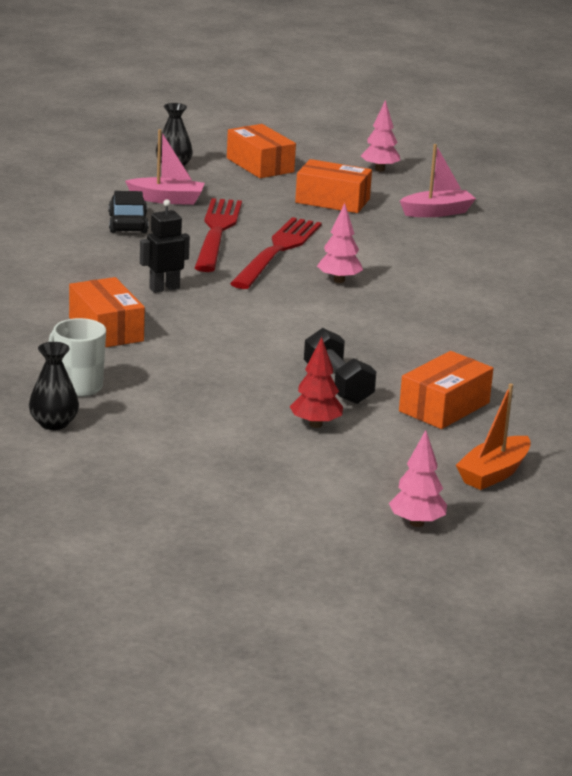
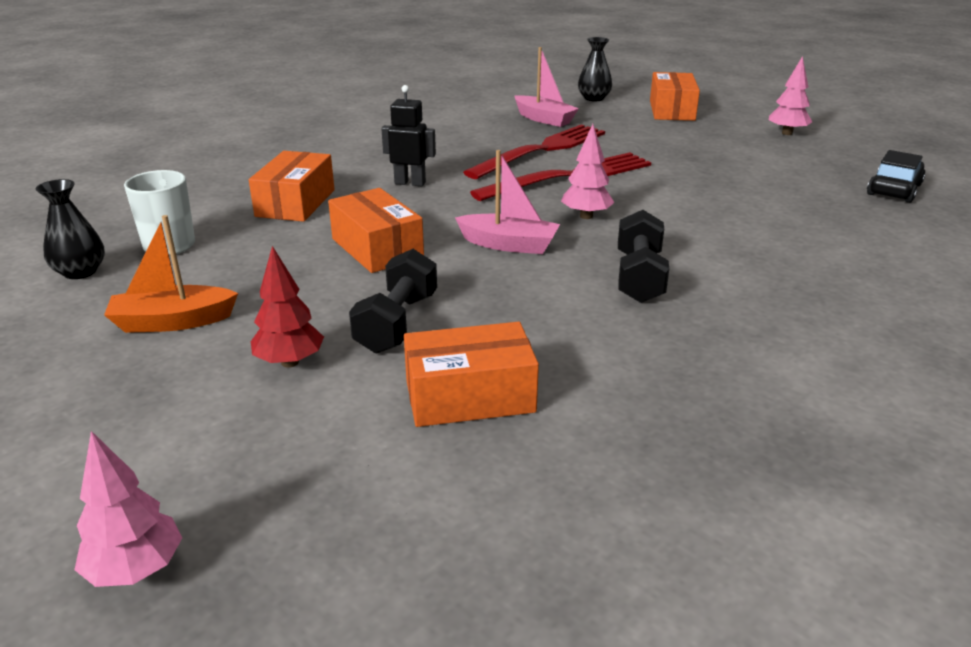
camera: 40 degrees right, 5 degrees up
black car [109,191,148,233] -> black car moved to [867,150,926,203]
orange box [295,159,372,213] -> orange box moved to [328,188,424,273]
pink boat [400,144,476,217] -> pink boat moved to [455,150,560,254]
orange boat [456,383,531,490] -> orange boat moved to [104,215,238,333]
none -> black dumbbell [618,210,669,303]

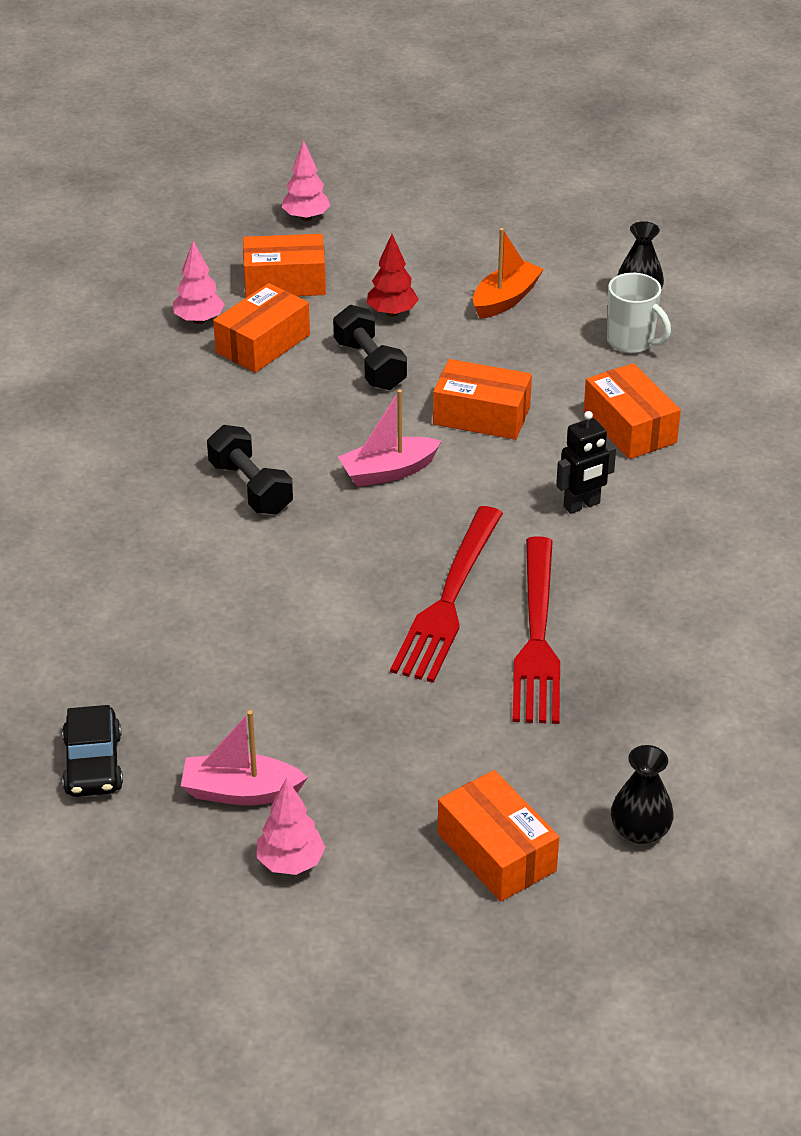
camera: 140 degrees right, 10 degrees up
pink boat [515,47,579,127] -> pink boat moved to [181,710,308,805]
pink tree [561,124,615,219] -> pink tree moved to [173,241,225,324]
none -> orange box [243,234,326,298]

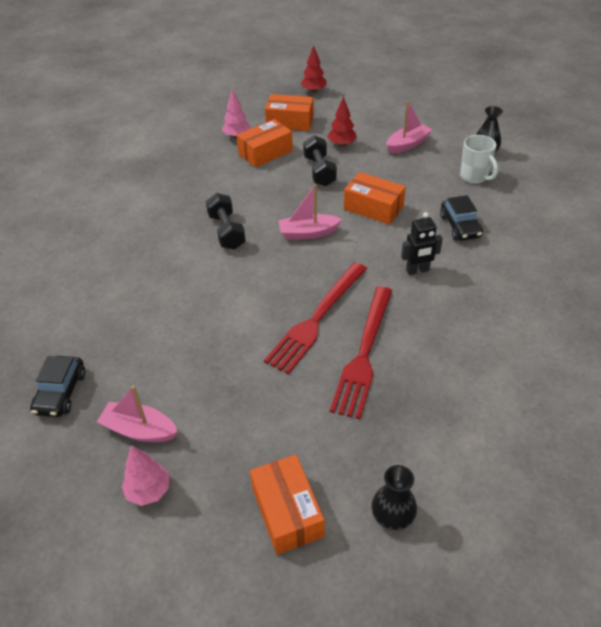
camera: 15 degrees right, 5 degrees up
pink tree [282,140,331,221] -> red tree [300,45,327,93]
orange boat [473,228,544,319] -> pink boat [387,100,432,153]
orange box [584,363,681,459] -> black car [440,195,483,241]

